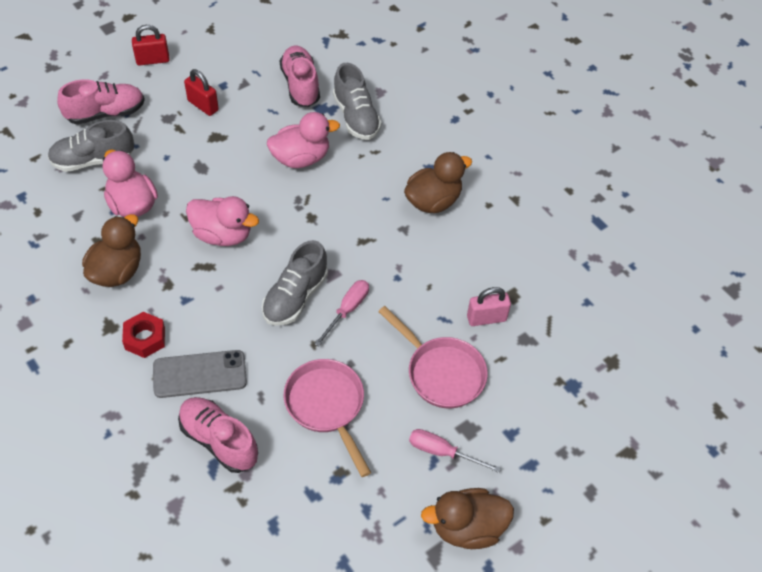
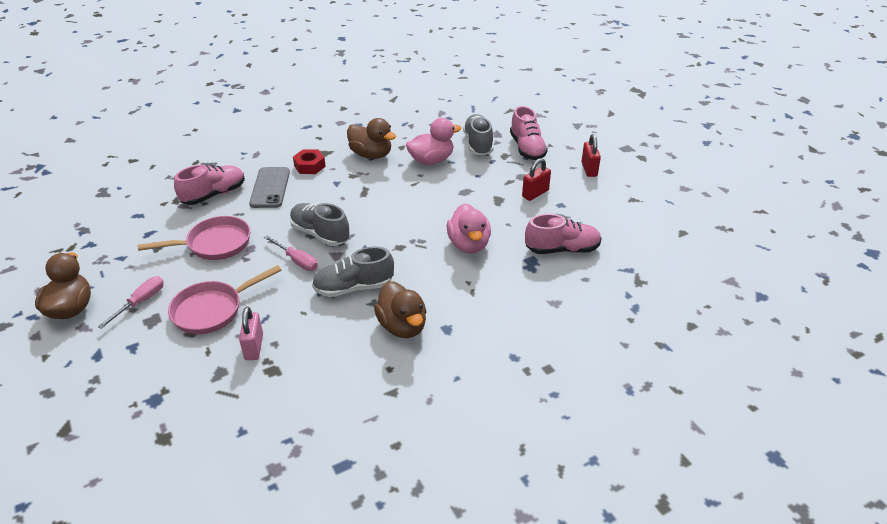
camera: 100 degrees right, 15 degrees down
pink duck [186,196,259,246] -> none
grey shoe [333,63,382,140] -> grey shoe moved to [312,246,394,297]

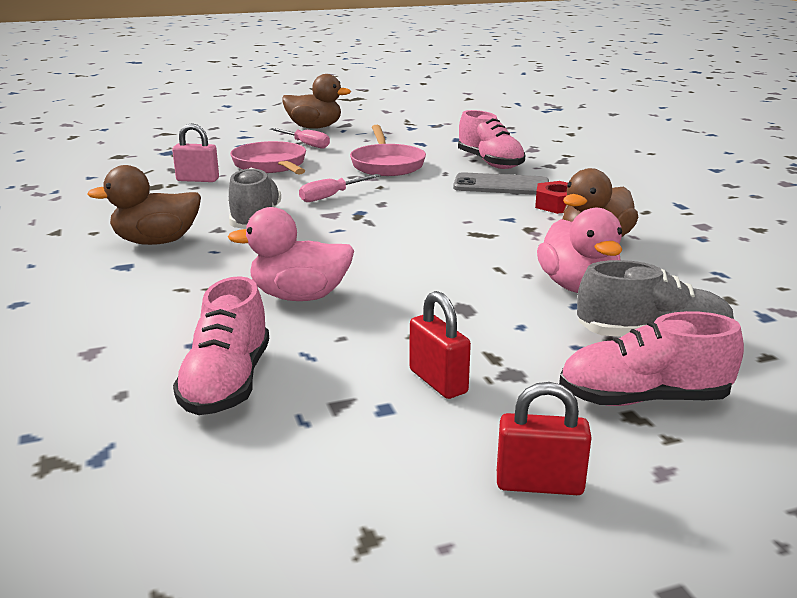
camera: 100 degrees right, 15 degrees down
grey shoe [290,203,350,246] -> none

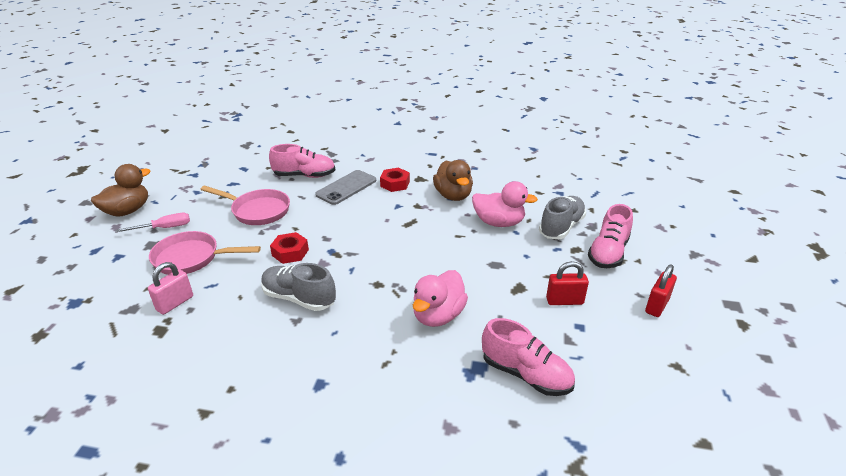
camera: 60 degrees left, 10 degrees up
brown duck [87,165,201,245] -> none
pink screwdriver [299,174,381,202] -> red nut [270,232,309,264]

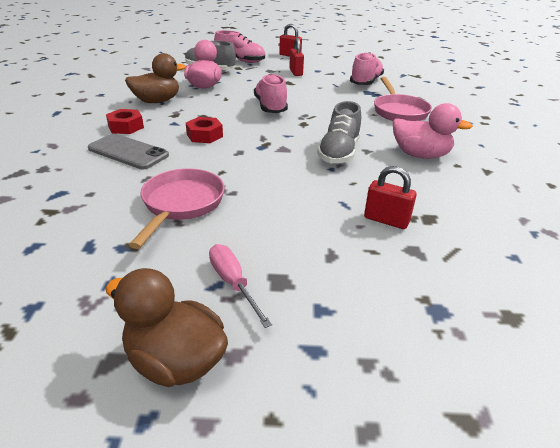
camera: 100 degrees left, 0 degrees up
pink padlock [148,262,193,315] -> red padlock [364,166,417,229]
pink pan [149,231,261,275] -> pink pan moved to [374,77,432,121]
pink shoe [269,144,335,178] -> pink shoe moved to [254,74,288,113]
red nut [270,232,309,264] -> red nut moved to [186,117,223,143]
pink duck [413,270,468,327] -> pink duck moved to [393,103,473,159]

